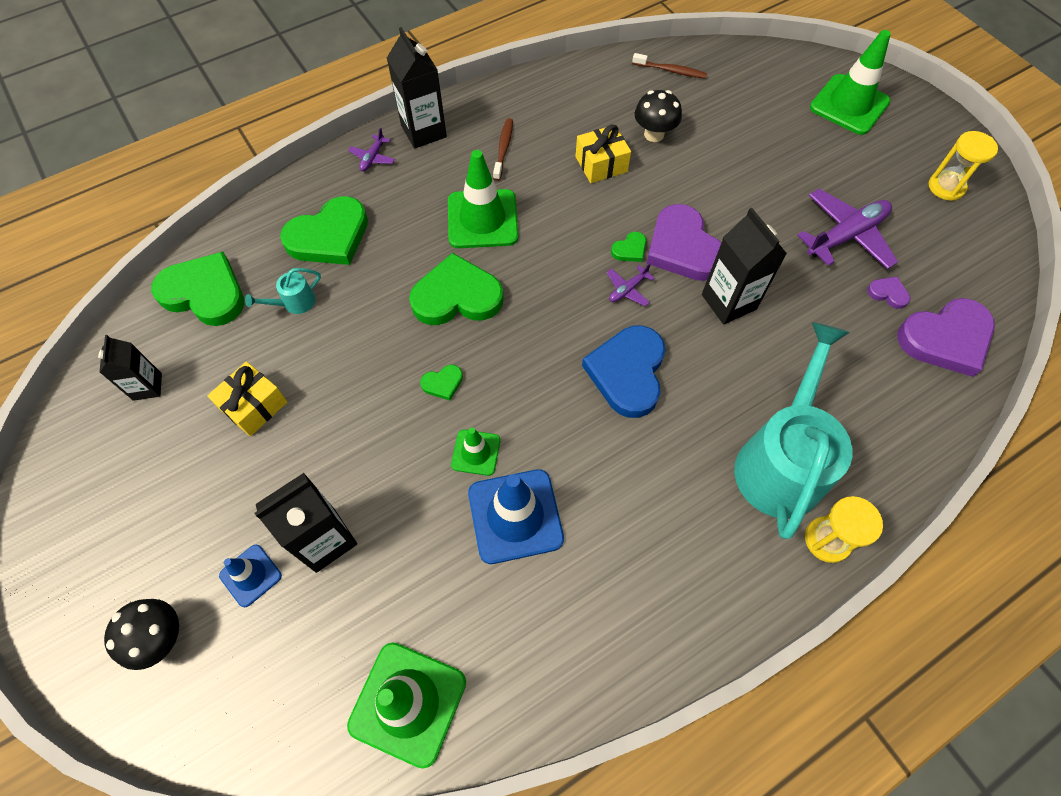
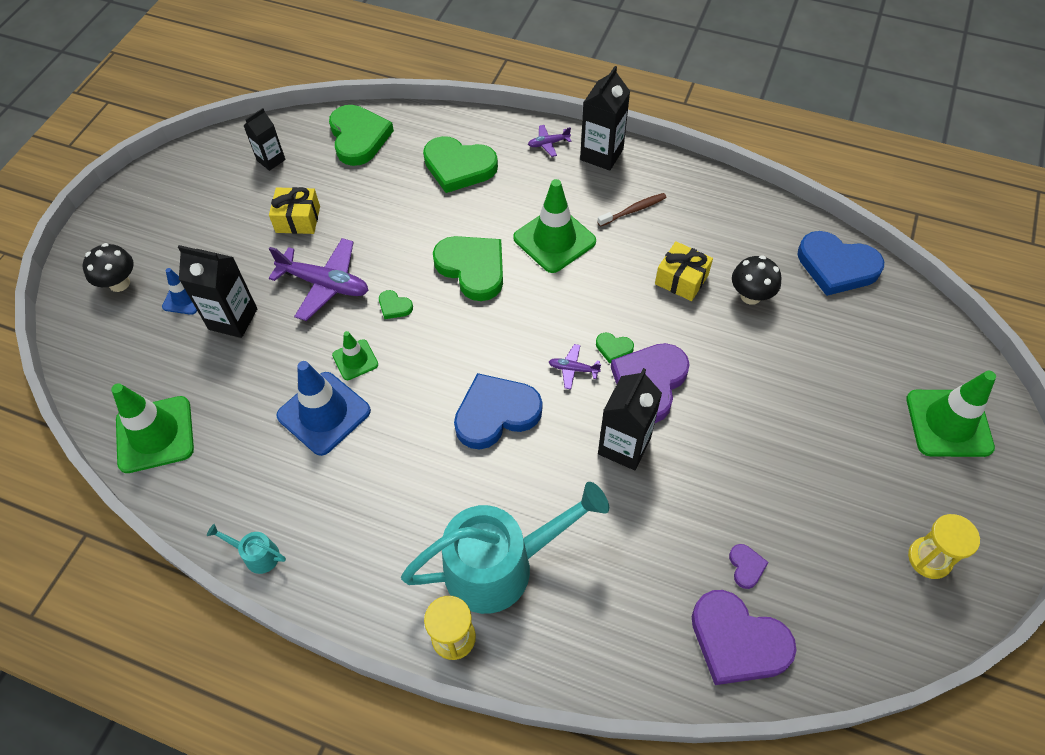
camera: 55 degrees right, 5 degrees down
turquoise watering can [245,268,321,314] -> turquoise watering can moved to [207,524,286,574]
brown toothbrush [632,53,707,79] -> blue heart [798,231,884,296]
purple plane [797,189,898,269] -> purple plane moved to [269,238,369,321]

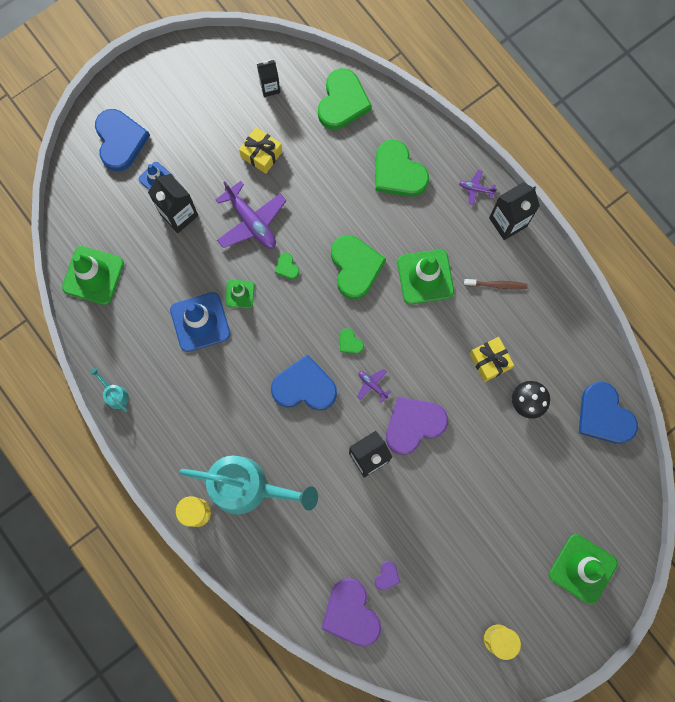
camera: 30 degrees right, 20 degrees up
black mushroom [82,243,134,292] -> blue heart [95,109,150,171]
green heart [596,333,634,364] -> green heart moved to [340,328,364,354]

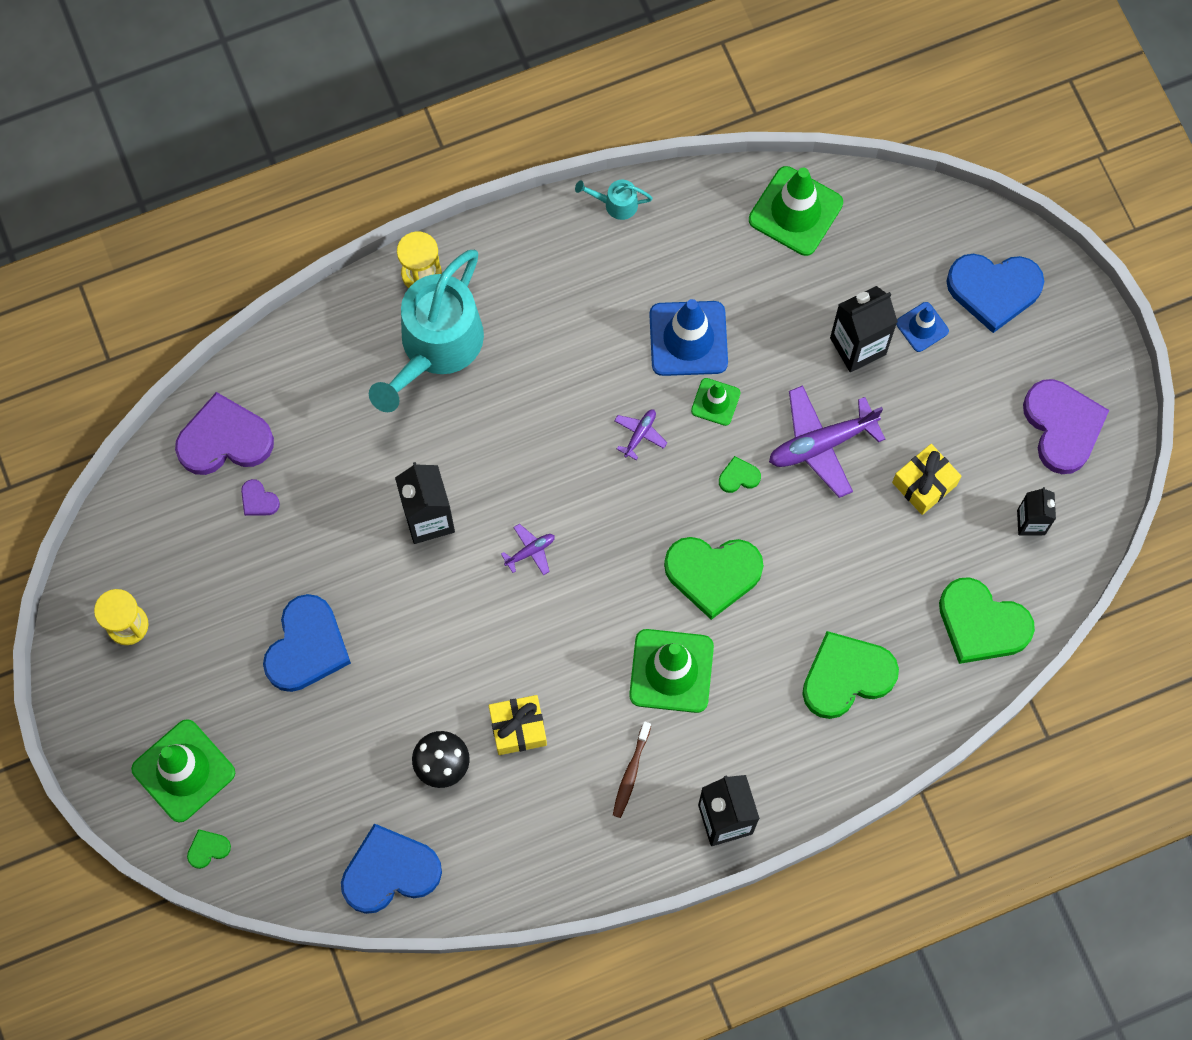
camera: 105 degrees right, 5 degrees down
turquoise watering can [90,368,129,412] -> turquoise watering can turned 150 degrees counterclockwise [575,180,653,220]
blue heart [271,354,337,411] -> blue heart moved to [263,594,351,692]
green heart [340,328,364,354] -> green heart moved to [187,829,231,869]
purple heart [386,397,448,455] -> purple heart moved to [1023,379,1109,474]
purple plane [459,170,497,206] -> purple plane moved to [614,410,667,460]

